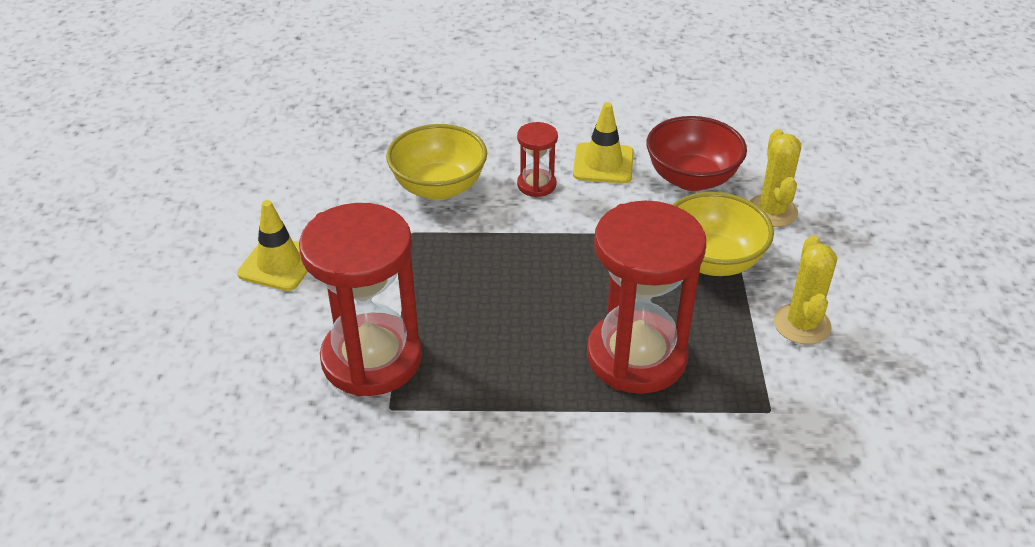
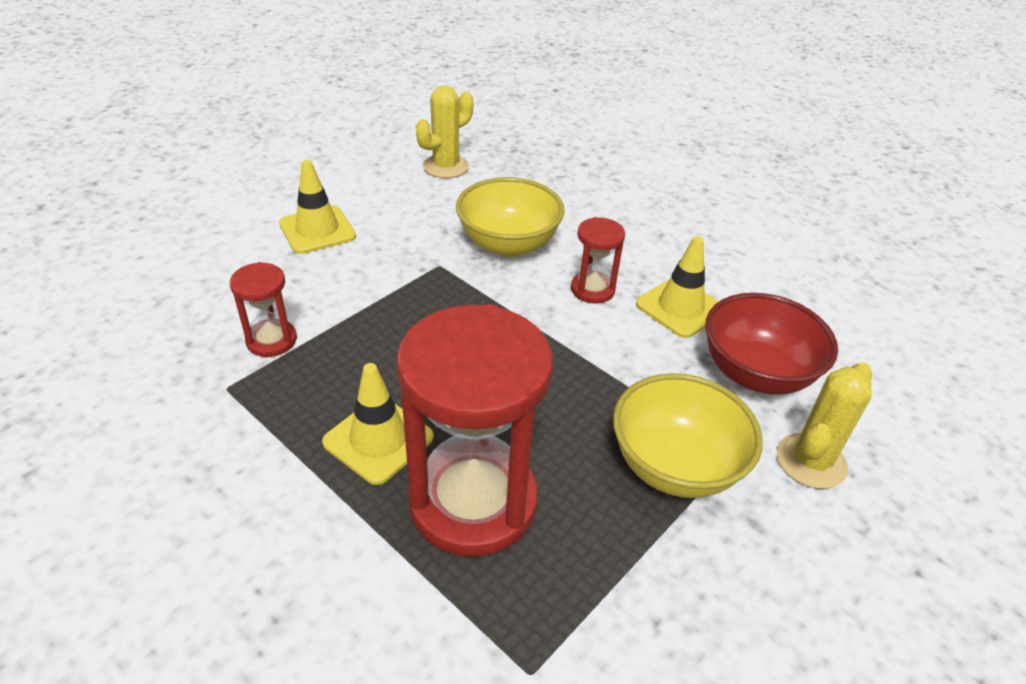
camera: 40 degrees right, 0 degrees up
red hourglass [299,203,422,396] -> red hourglass [230,262,297,357], size x0.46
yellow cactus [774,236,837,345] -> yellow cactus moved to [416,85,473,178]
none -> yellow traffic cone [322,363,434,485]

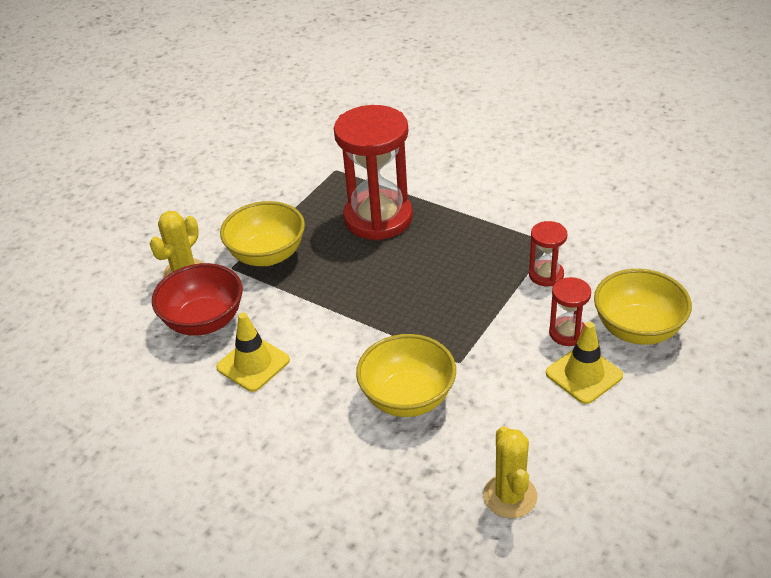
camera: 175 degrees right, 0 degrees up
yellow traffic cone [322,363,434,485] -> none
yellow cactus [416,85,473,178] -> yellow cactus turned 45 degrees counterclockwise [483,426,538,518]
red hourglass [571,217,625,303] -> red hourglass moved to [549,277,591,346]
none -> yellow bowl [594,269,692,345]

